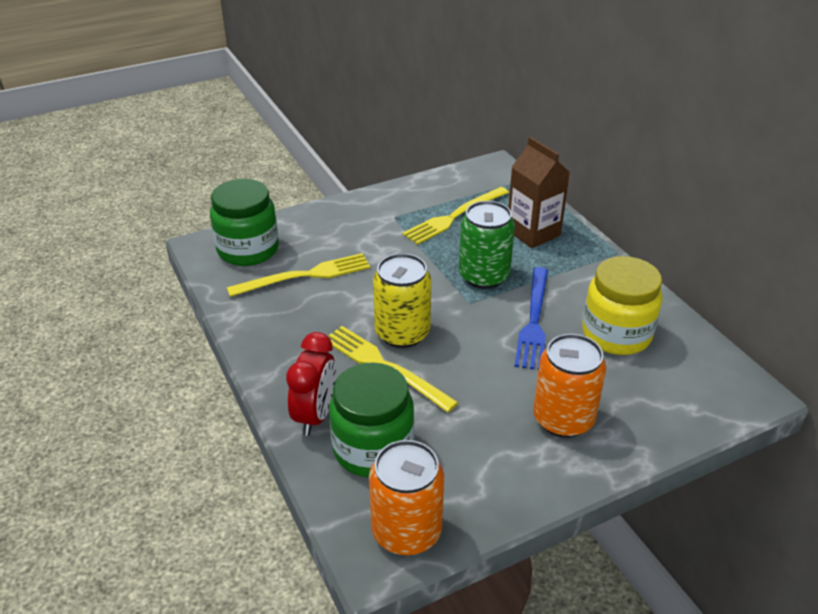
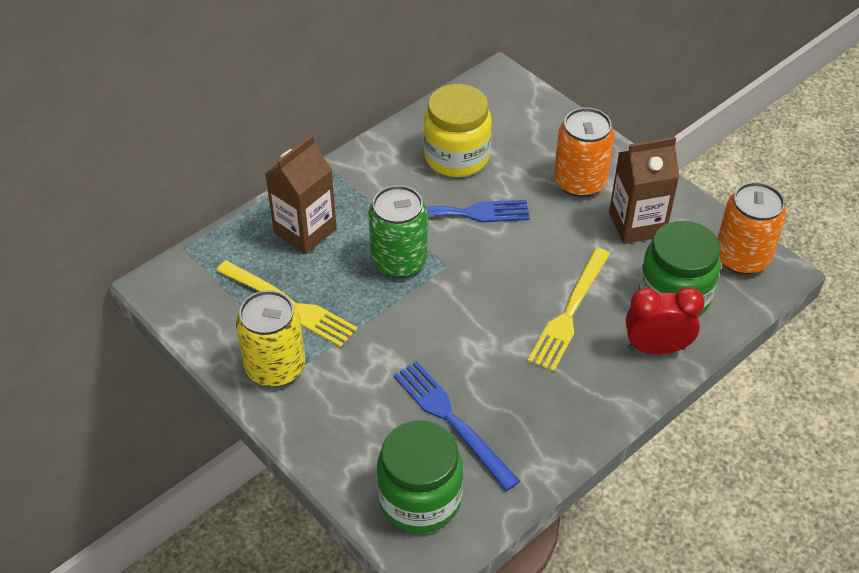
camera: 105 degrees left, 10 degrees up
yellow fork [227,253,370,297] -> blue fork [393,361,520,491]
yellow can [373,253,432,348] -> yellow can moved to [236,290,305,387]
none -> brown carton [609,137,679,244]

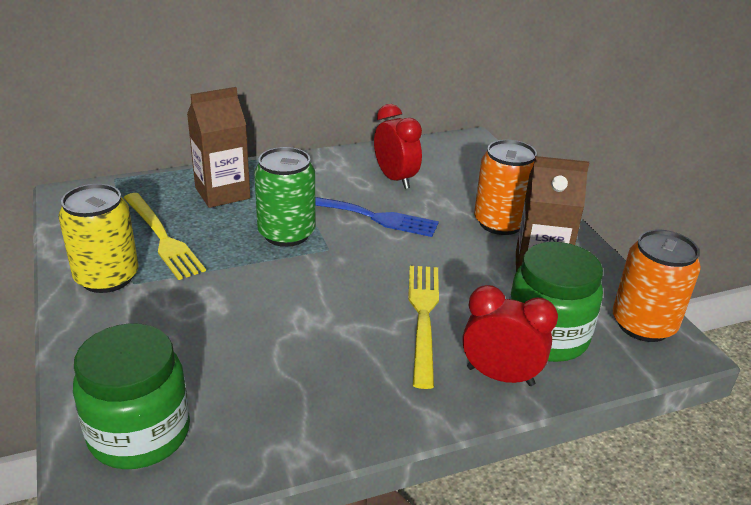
camera: 20 degrees right, 15 degrees down
blue fork [393,361,520,491] -> none
yellow jar [423,84,492,177] -> red clock [374,104,422,189]
yellow fork [528,248,610,372] -> yellow fork turned 135 degrees clockwise [408,266,439,389]

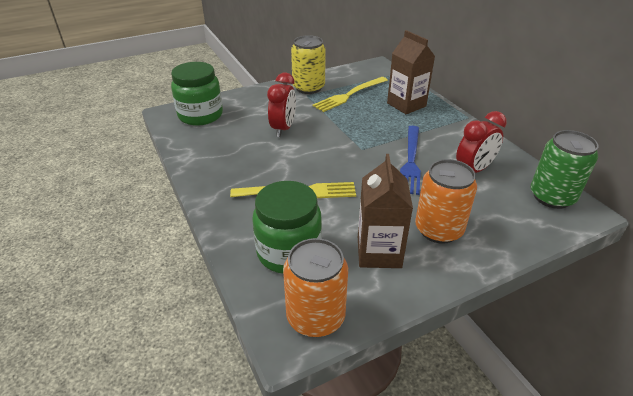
camera: 85 degrees right, 5 degrees up
green can [254,147,316,247] -> green can moved to [531,130,599,209]
red clock [462,285,558,386] -> red clock moved to [267,72,296,137]

